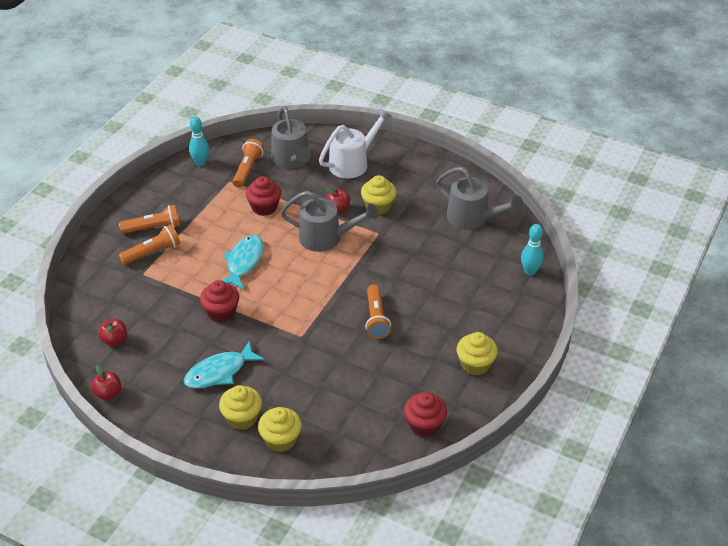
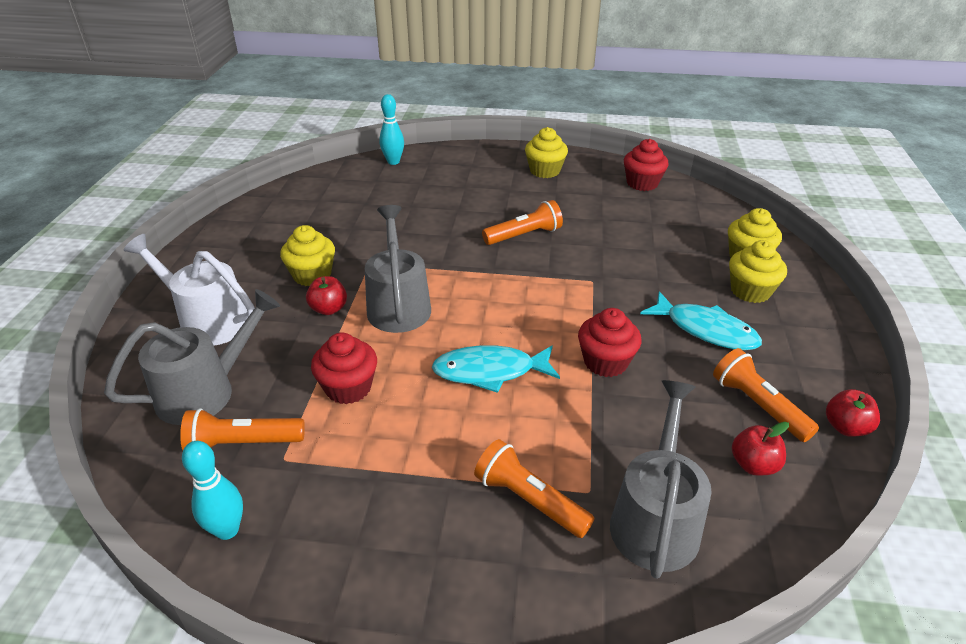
camera: 110 degrees left, 5 degrees down
orange flashlight [119,205,180,234] -> orange flashlight moved to [713,348,819,442]
grey watering can [436,167,524,230] -> grey watering can moved to [610,380,712,578]

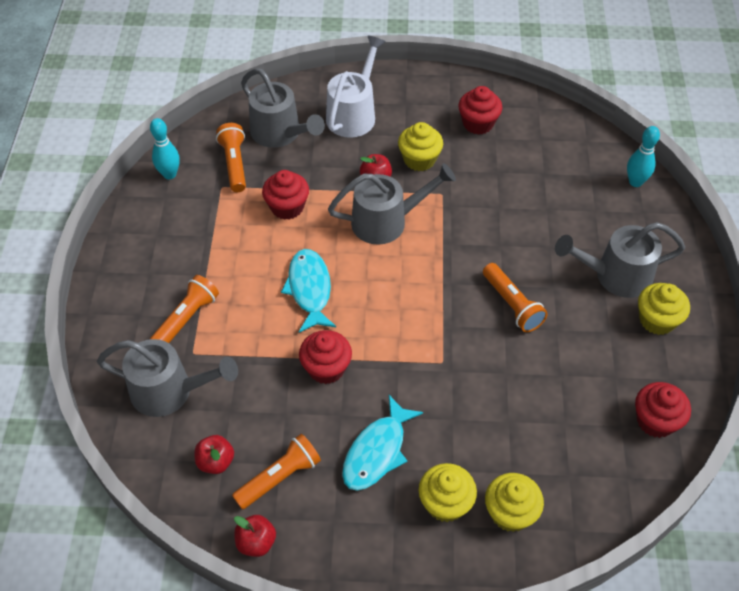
camera: 85 degrees right, 15 degrees up
none -> red cupcake [458,86,503,135]
none -> grey watering can [555,222,685,298]

